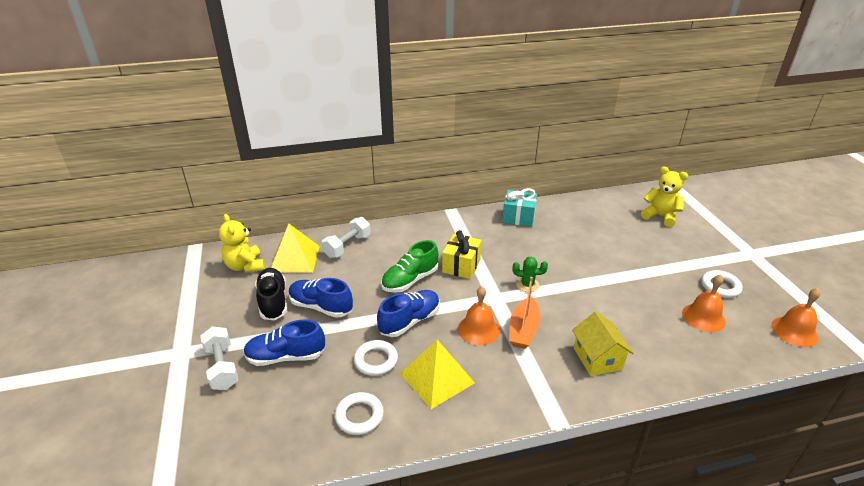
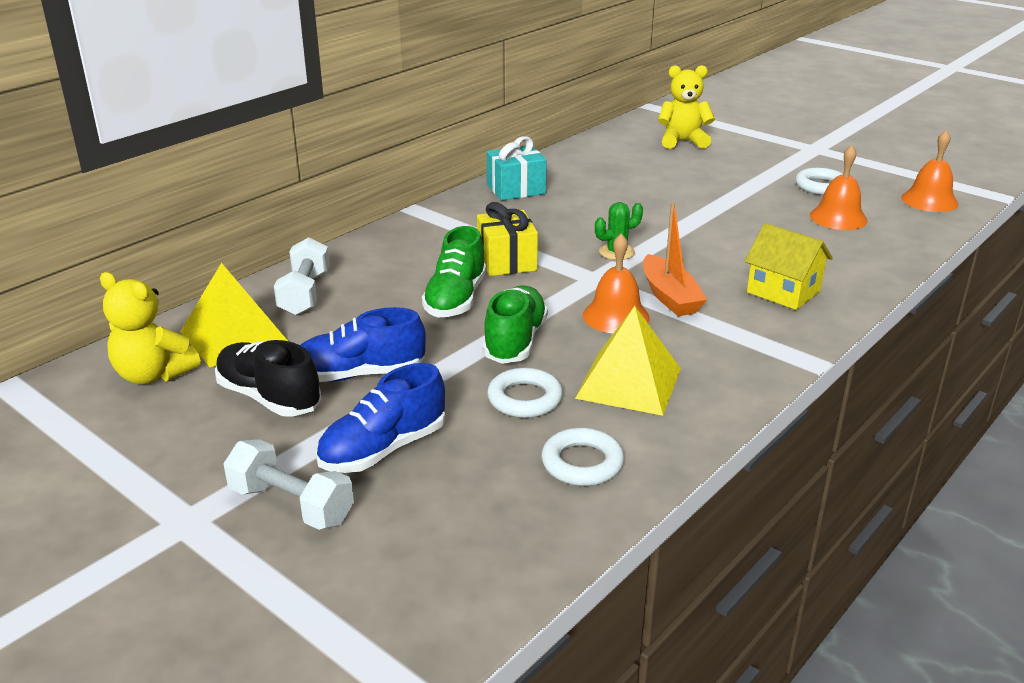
camera: 35 degrees left, 5 degrees down
blue shoe [377,290,440,337] -> green shoe [483,285,548,364]

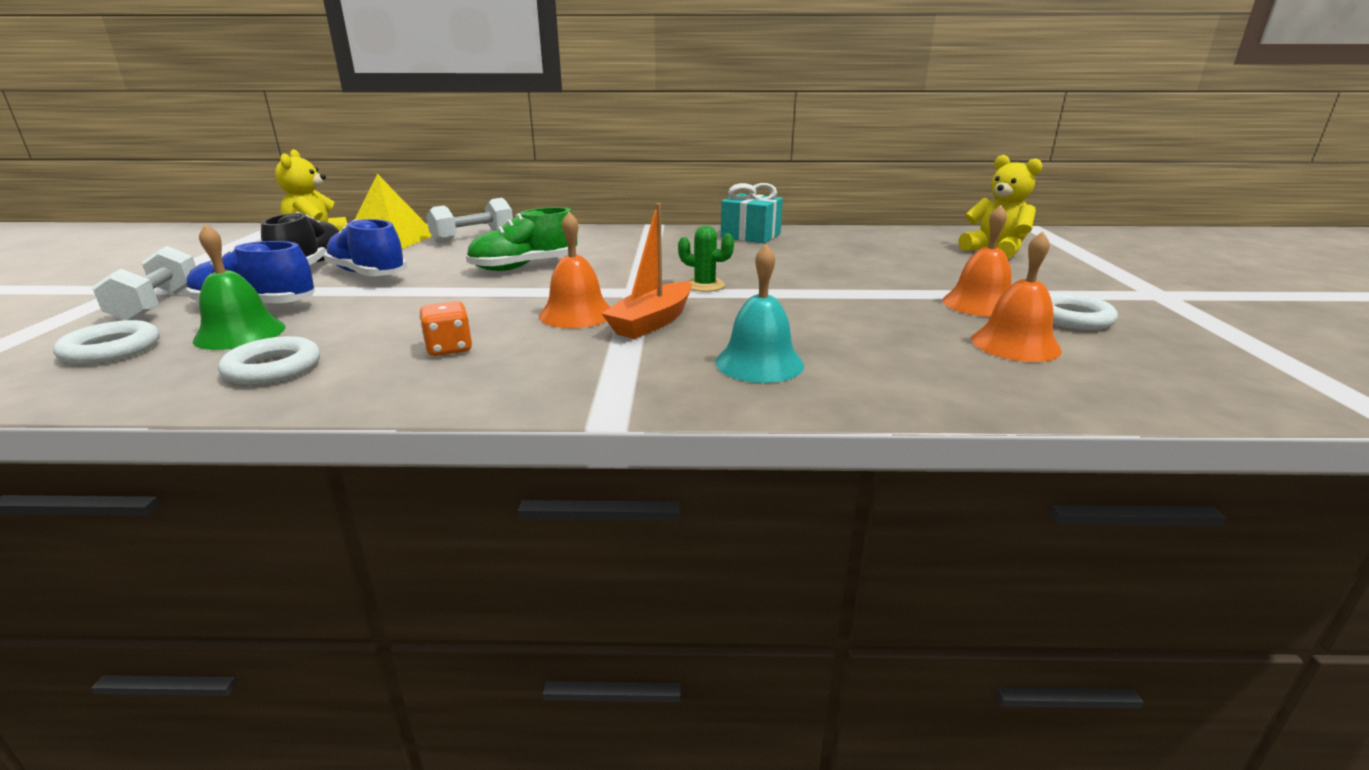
camera: 50 degrees right, 5 degrees down
yellow gift [477,202,538,276] -> none
green shoe [483,285,548,364] -> none
white ring [487,368,563,418] -> white ring moved to [53,320,160,364]
yellow pyramid [575,306,681,416] -> orange dice [419,301,472,356]
yellow house [745,223,833,310] -> turquoise bell [716,244,804,383]
orange bell [901,130,958,212] -> orange bell moved to [942,205,1012,317]
none -> green bell [193,224,286,350]

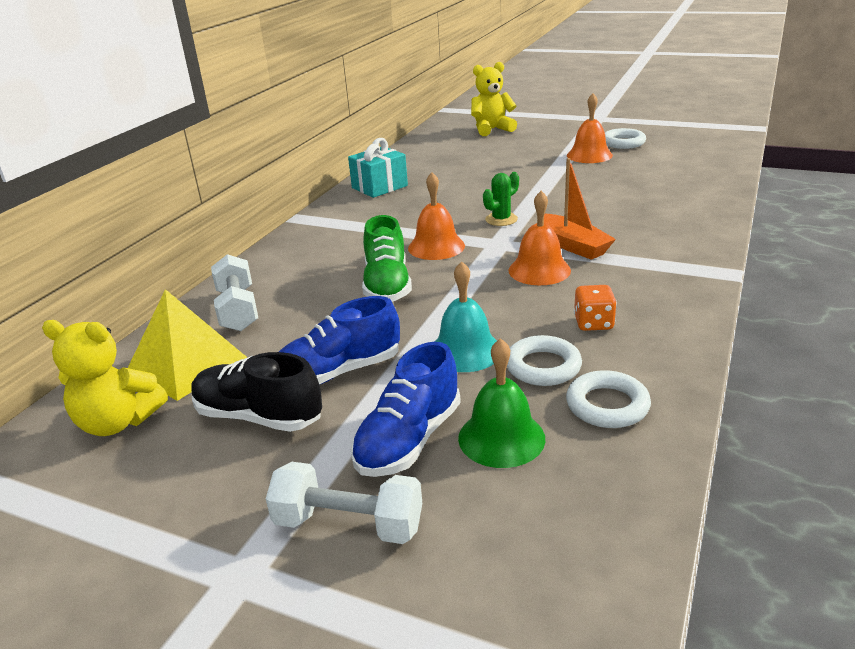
camera: 65 degrees left, 5 degrees up
white ring [53,320,160,364] -> white ring moved to [507,335,582,386]
turquoise bell [716,244,804,383] -> turquoise bell moved to [435,261,497,372]
orange bell [971,231,1062,362] -> orange bell moved to [408,172,465,260]

